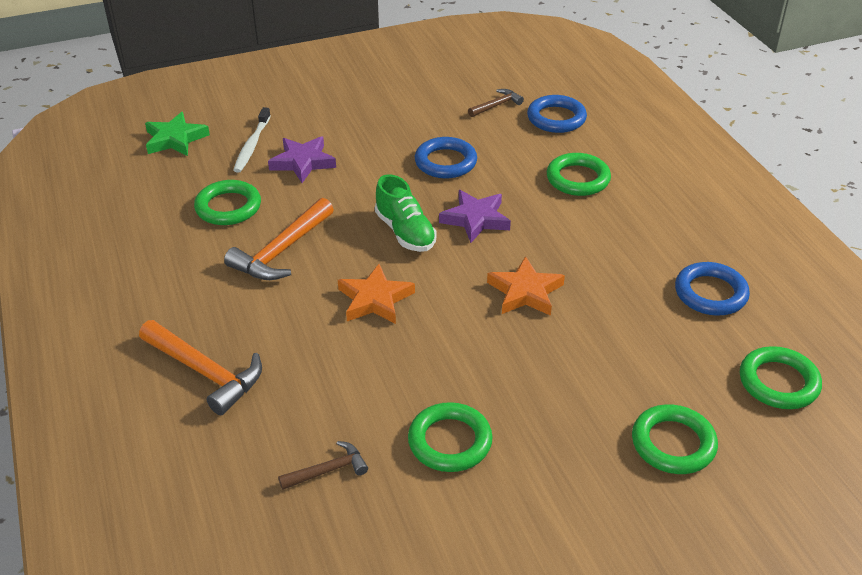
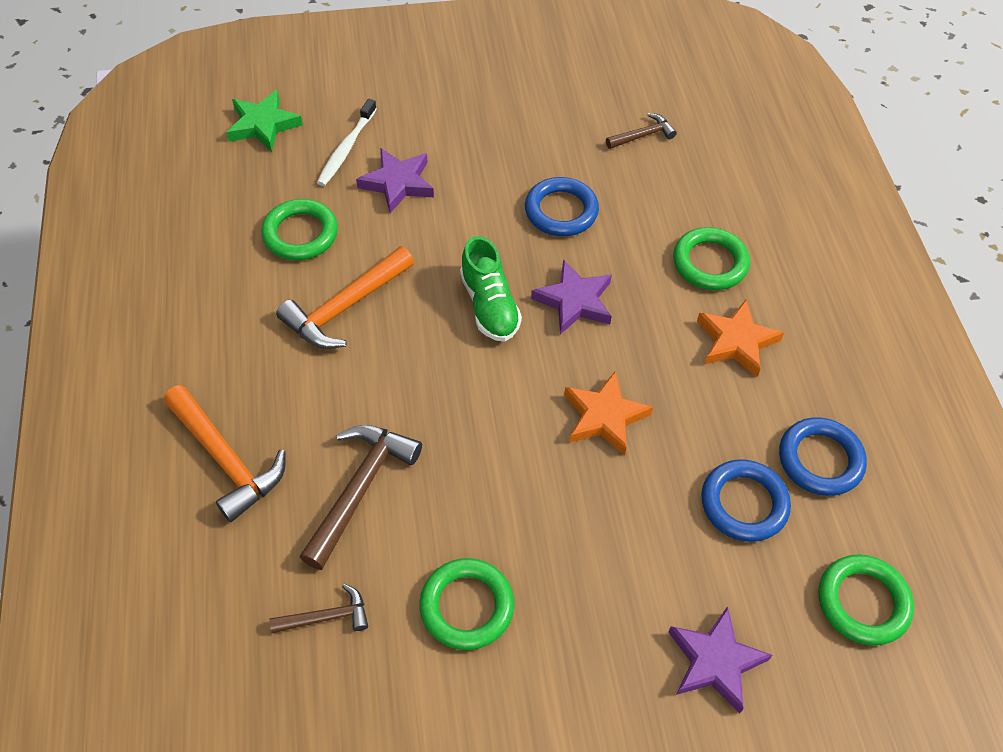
camera: 10 degrees right, 15 degrees up
orange star [338,264,415,324] -> orange star moved to [697,300,784,377]
blue ring [527,95,587,133] -> blue ring moved to [701,459,791,542]
green ring [632,404,718,474] -> purple star [668,606,773,713]
none -> brown hammer [299,425,422,570]

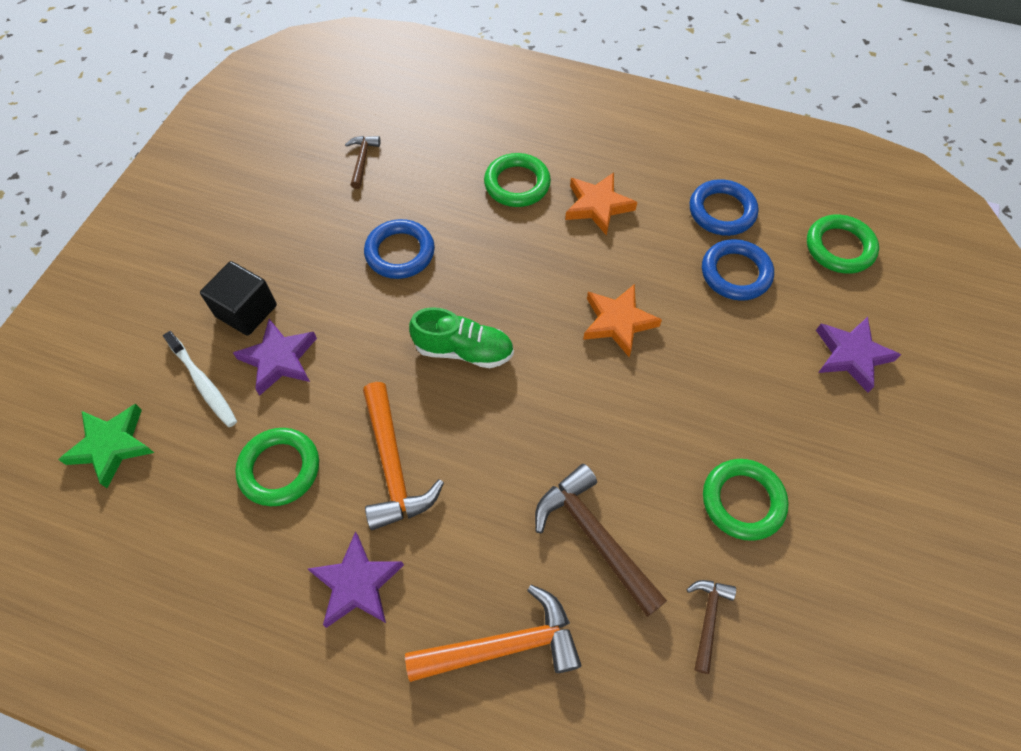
camera: 60 degrees left, 5 degrees up
purple star [531,260,612,334] -> purple star moved to [308,532,404,628]
none -> black cube [200,261,277,336]

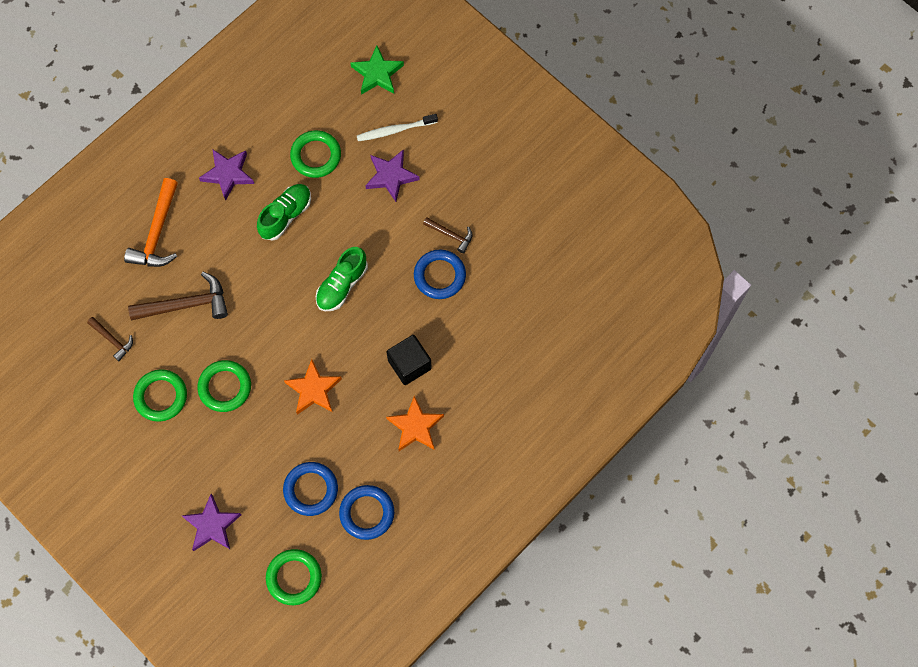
camera: 115 degrees right, 10 degrees up
black cube [200,261,277,336] -> black cube moved to [387,335,432,385]
brown hammer [345,136,380,189] -> brown hammer moved to [423,217,473,253]
orange hammer [363,382,444,530] -> green shoe [257,184,311,241]
green ring [484,153,551,207] -> green ring moved to [197,360,251,412]

